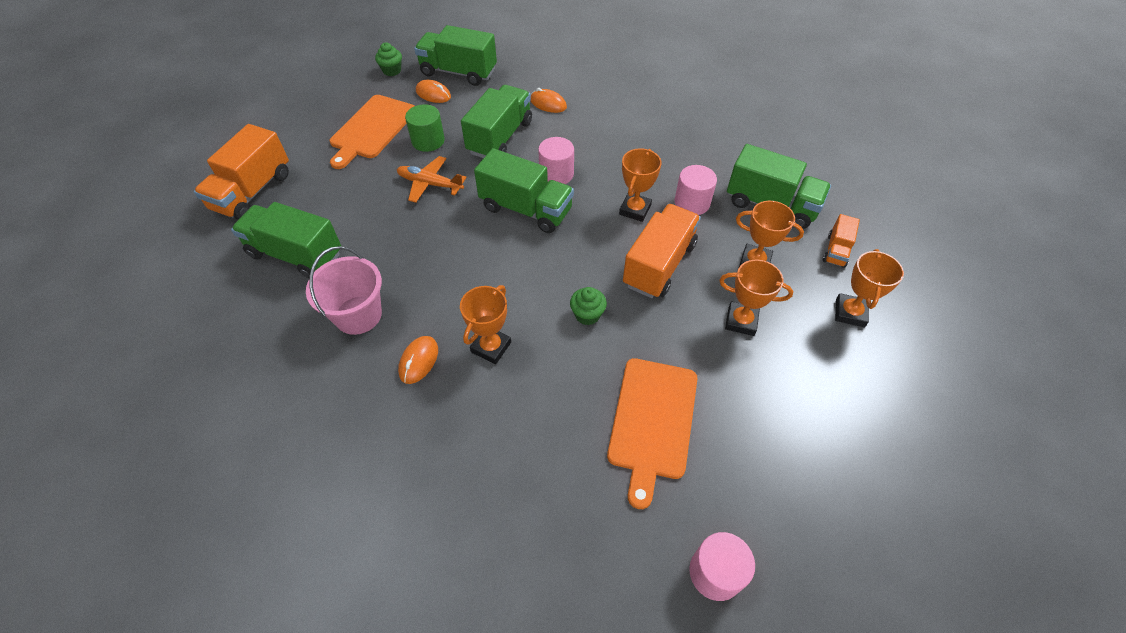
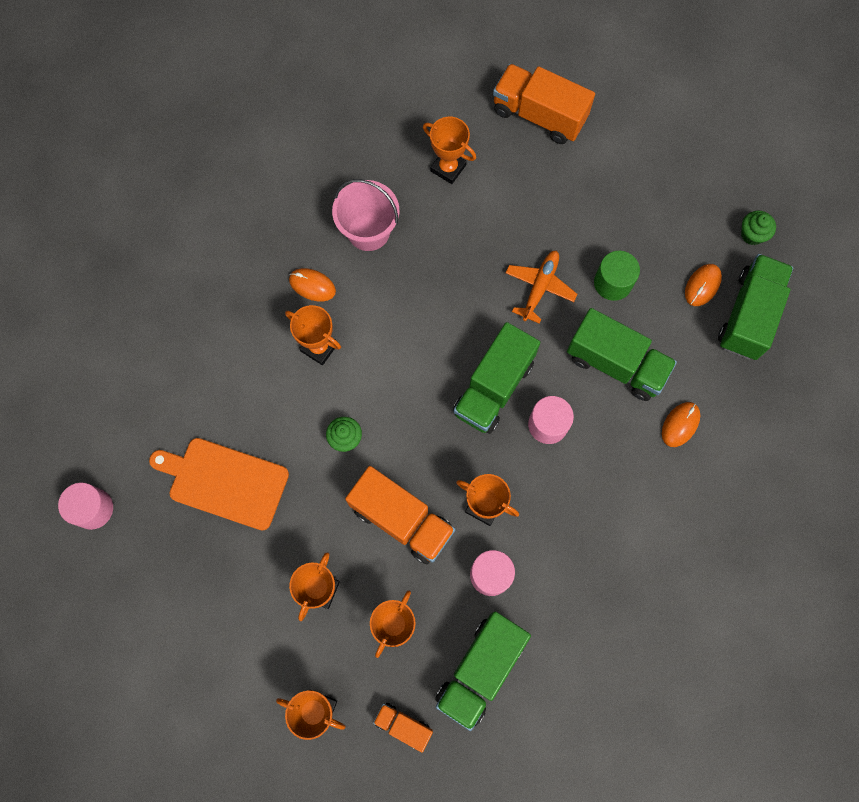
camera: 95 degrees right, 20 degrees up
green truck [231,202,341,278] -> orange trophy [423,117,476,184]
orange cutting board [330,95,415,169] -> none

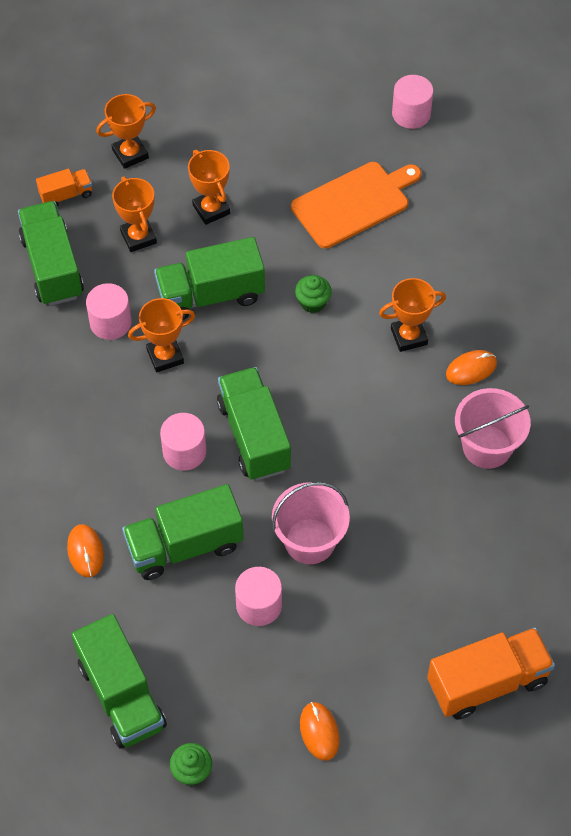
camera: 130 degrees right, 15 degrees down
orange truck [345,466,456,564] -> green truck [154,237,265,320]
orange trophy [423,117,476,184] -> none
orange plane [506,250,577,324] -> pink bucket [272,482,350,564]
green cylinder [594,251,640,301] -> pink cylinder [235,567,282,626]
orange mouse [685,264,722,306] -> orange mouse moved to [300,702,340,761]

